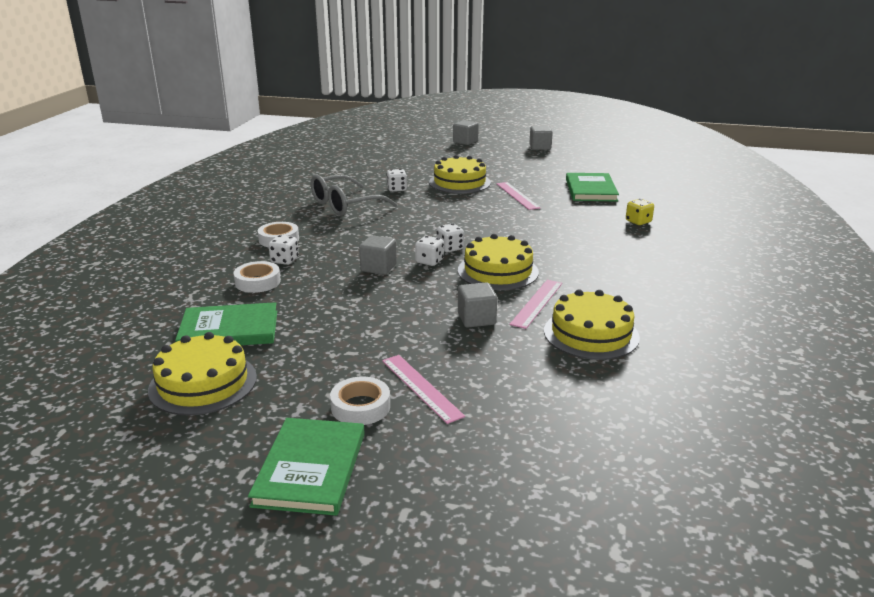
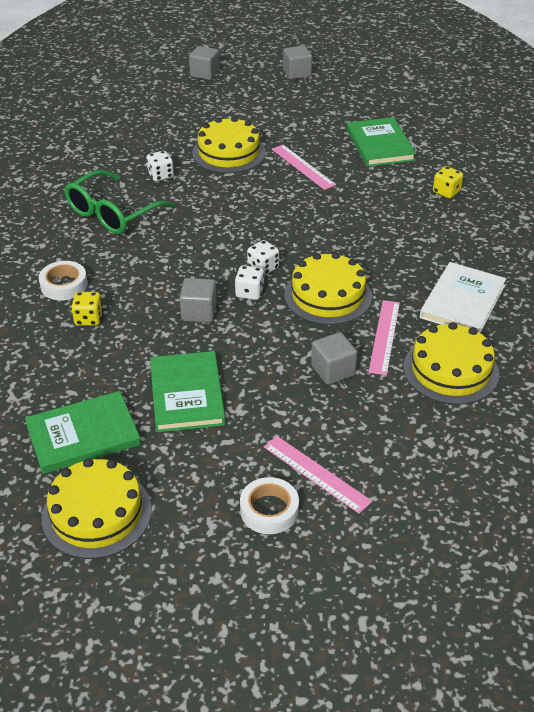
camera: 15 degrees left, 15 degrees up
white tape [233,261,281,293] -> none
green book [248,418,365,516] -> green book moved to [150,351,226,432]
white dice [268,235,299,265] -> yellow dice [71,292,103,326]
grey glasses [311,174,398,216] -> green glasses [65,170,175,234]
none -> white book [420,262,506,333]

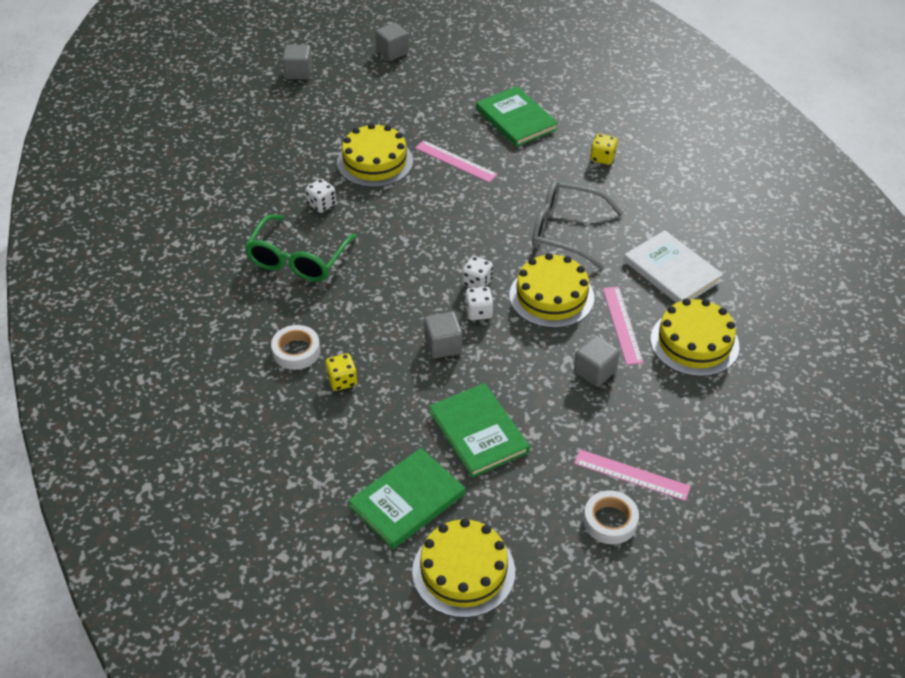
camera: 20 degrees left, 5 degrees up
white book [420,262,506,333] -> white book turned 45 degrees counterclockwise [624,230,723,303]
none -> grey glasses [532,180,623,269]

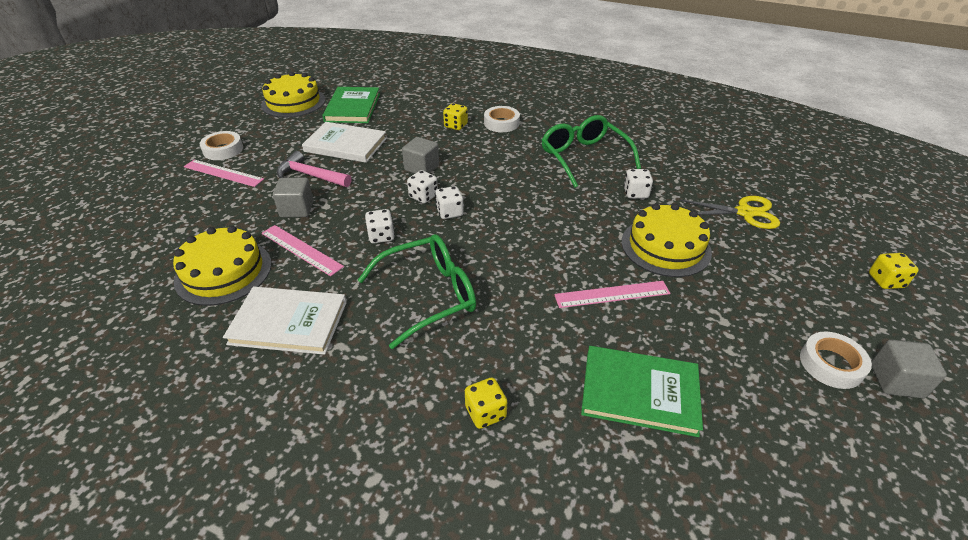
camera: 135 degrees right, 5 degrees down
grey cube [282,45,312,79] -> yellow dice [869,253,919,289]
green book [429,383,530,478] -> white book [302,122,387,163]
yellow cake [509,253,594,328] -> white dice [365,209,395,243]
grey glasses [532,180,623,269] -> green glasses [358,234,476,349]
pink ruler [574,449,691,501] -> pink ruler turned 45 degrees clockwise [184,160,264,187]
none -> pink hammer [277,151,351,187]
none -> yellow scissors [680,196,780,229]
none -> white tape [800,332,872,389]

